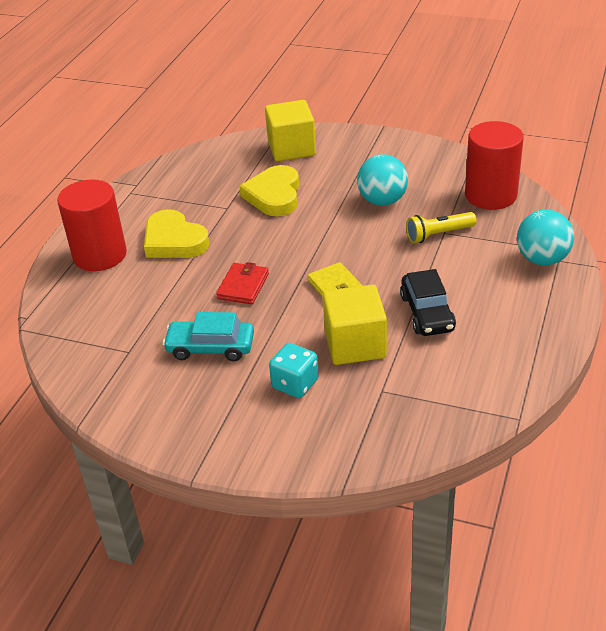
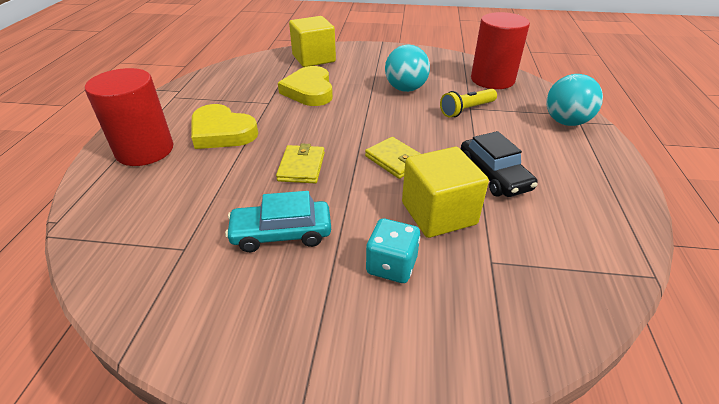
camera: 15 degrees left, 0 degrees up
red wallet [216,262,269,304] -> yellow wallet [276,143,325,183]

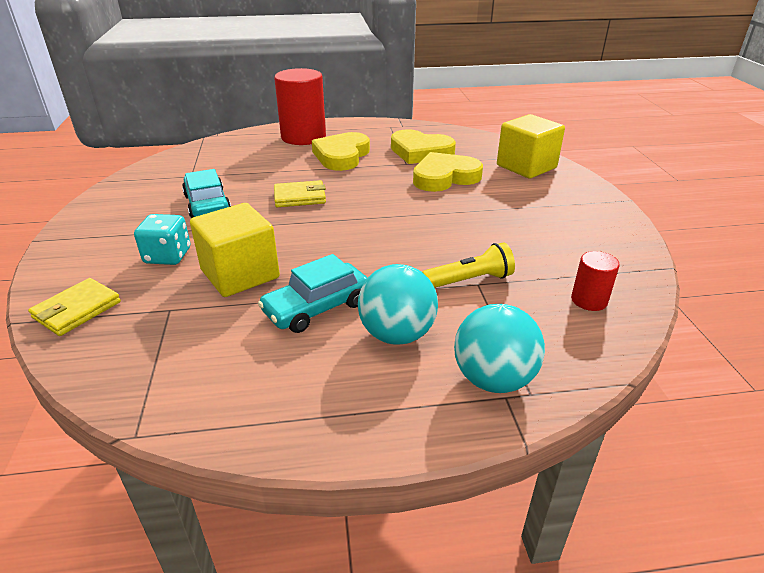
camera: 75 degrees right, 5 degrees down
yellow wallet [365,137,421,179] -> yellow wallet moved to [28,278,121,336]
turquoise ball [385,45,430,92] -> turquoise ball moved to [358,264,438,345]
yellow flashlight [440,89,497,117] -> yellow flashlight turned 120 degrees clockwise [422,242,515,288]
black car [461,131,537,197] -> turquoise car [258,254,368,333]
red cylinder [471,12,530,89] -> red cylinder [571,251,620,311], size x0.48
none -> yellow heart [391,129,456,164]

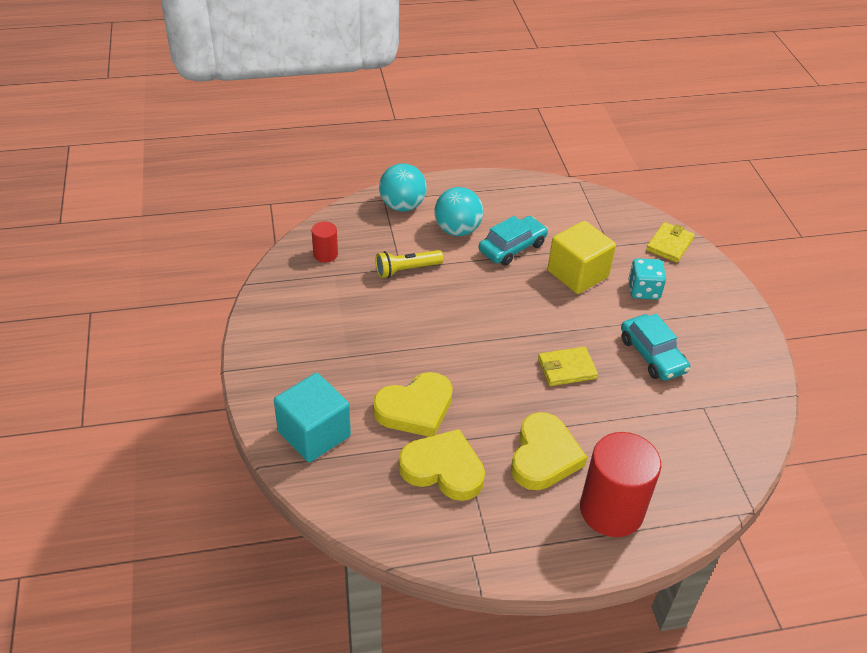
camera: 175 degrees right, 10 degrees up
yellow cube [497,114,565,179] -> turquoise cube [274,373,351,462]

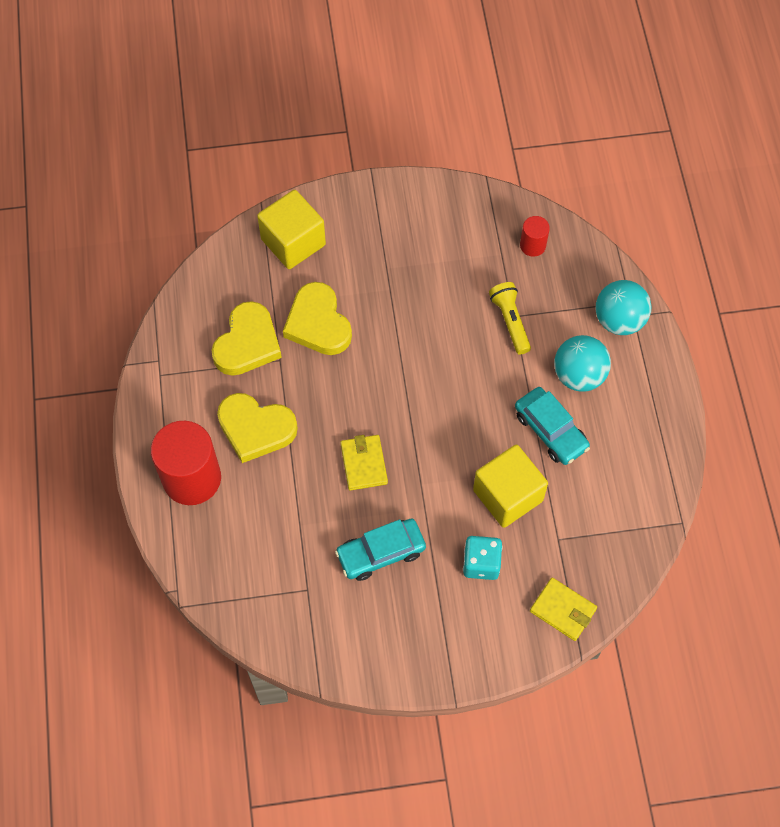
camera: 95 degrees right, 20 degrees up
turquoise cube [274,373,351,462] -> yellow cube [257,190,326,269]

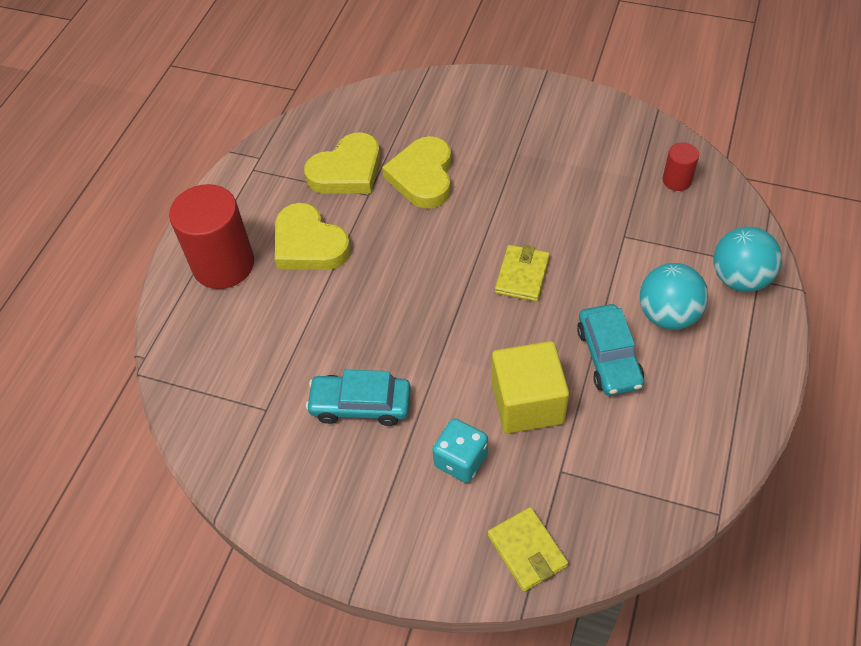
camera: 30 degrees right, 10 degrees down
yellow cube [257,190,326,269] -> none
yellow wallet [340,435,388,491] -> yellow wallet moved to [495,245,550,302]
yellow flashlight [489,282,531,355] -> none

